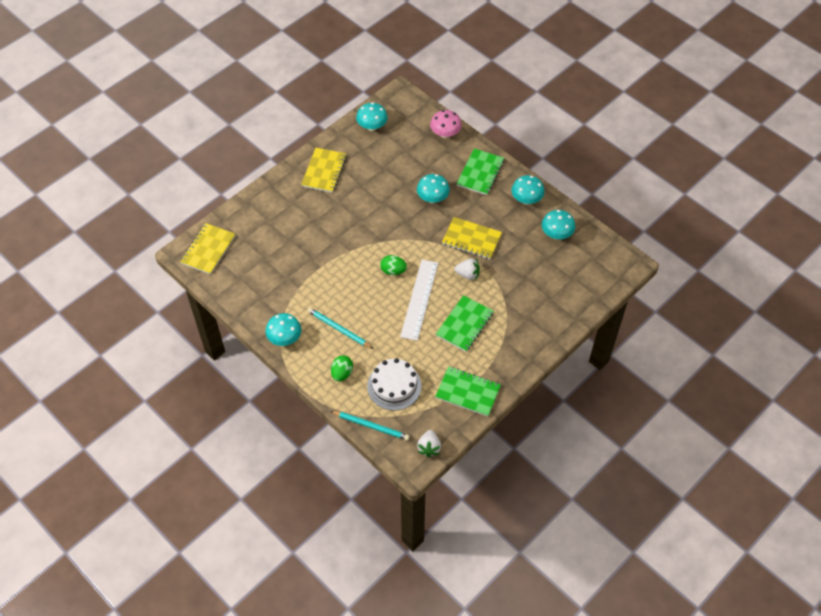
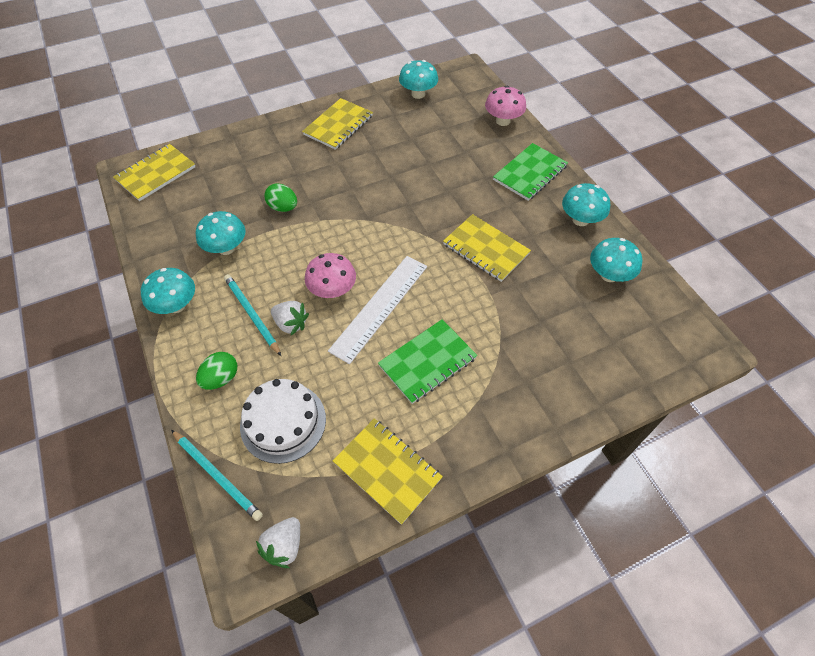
camera: 20 degrees right, 0 degrees up
green egg [380,255,407,275] -> green egg moved to [264,183,297,212]
turquoise mushroom [417,174,450,203] -> turquoise mushroom moved to [196,211,245,255]
green notebook [435,366,501,416] -> yellow notebook [333,418,443,525]
white strawberry [454,258,480,280] -> white strawberry moved to [271,301,309,335]
none -> pink mushroom [305,253,356,298]

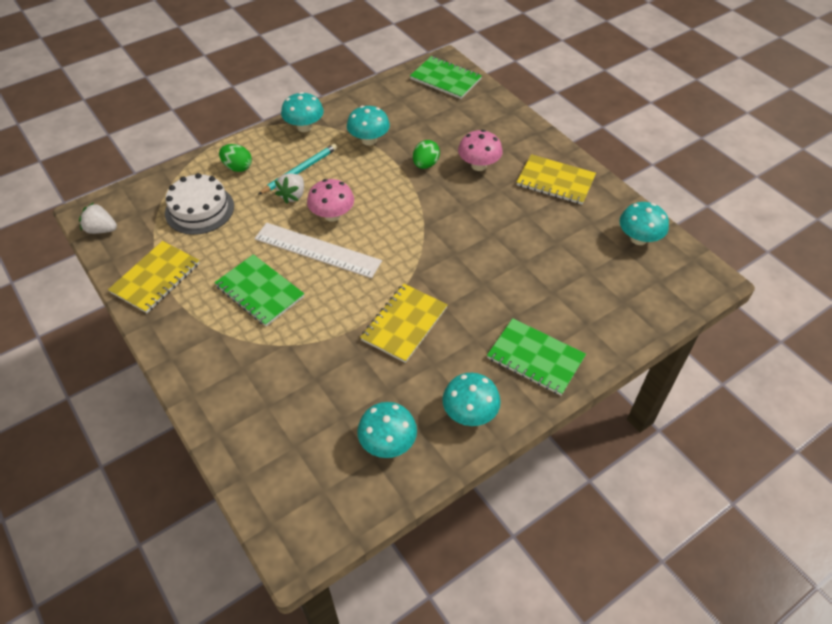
camera: 80 degrees right, 5 degrees down
yellow notebook [113,144,196,201] -> green notebook [410,56,482,99]
turquoise pencil [171,430,263,521] -> none
pink mushroom [485,86,526,126] -> pink mushroom moved to [458,130,503,171]

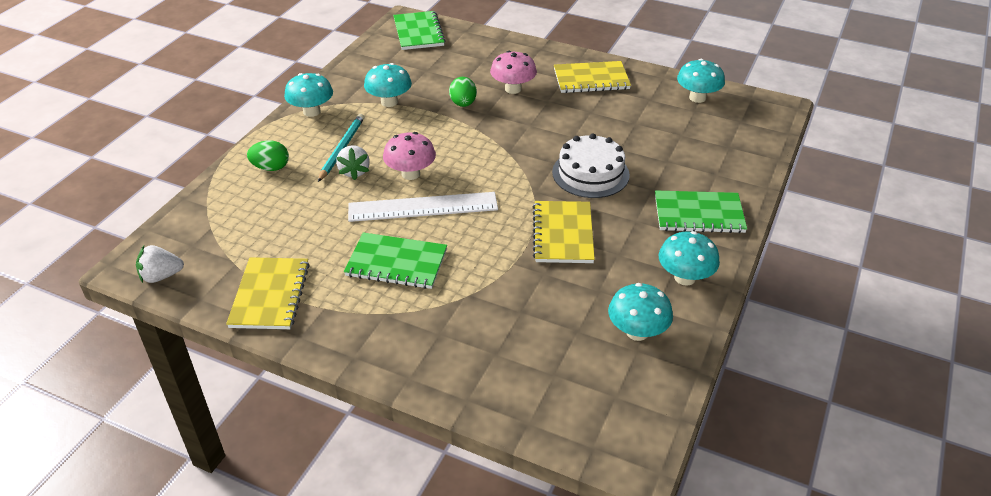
camera: 30 degrees left, 10 degrees down
white cake [165,173,234,235] -> white cake moved to [552,133,630,198]
green notebook [410,56,482,99] -> green notebook turned 75 degrees clockwise [393,11,446,50]

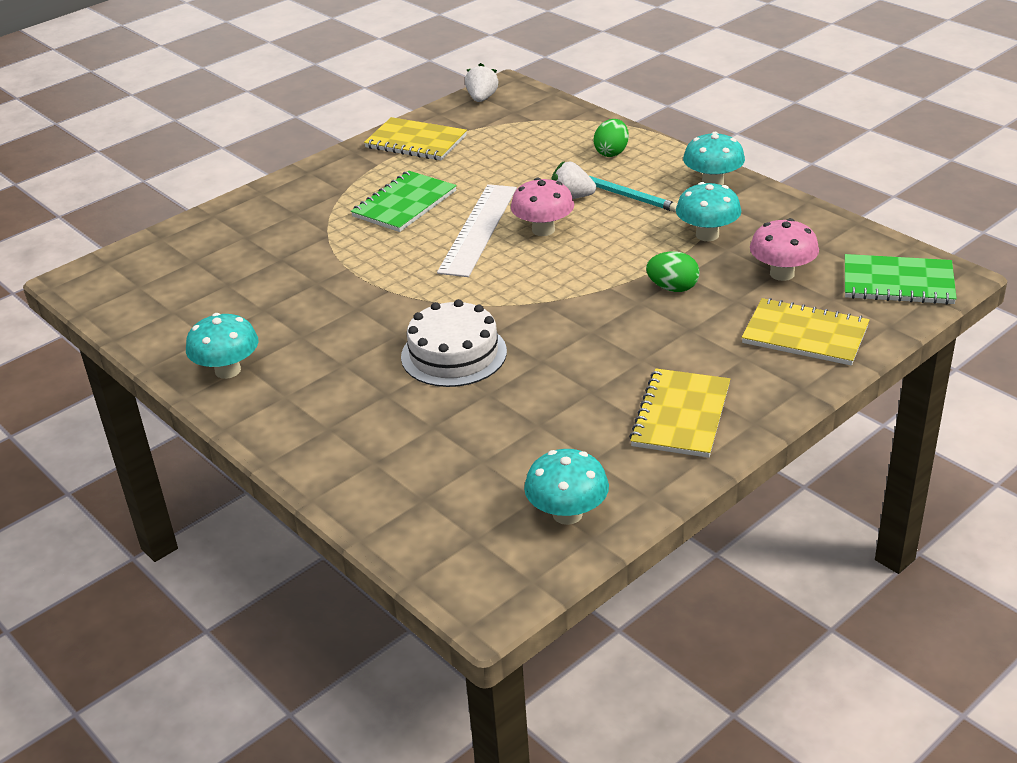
camera: 115 degrees right, 5 degrees down
pink mushroom [490,51,537,94] -> pink mushroom moved to [750,218,819,281]
yellow notebook [533,201,595,263] -> yellow notebook moved to [742,298,870,366]
turquoise mushroom [608,283,673,341] -> none
green notebook [655,190,747,233] -> none

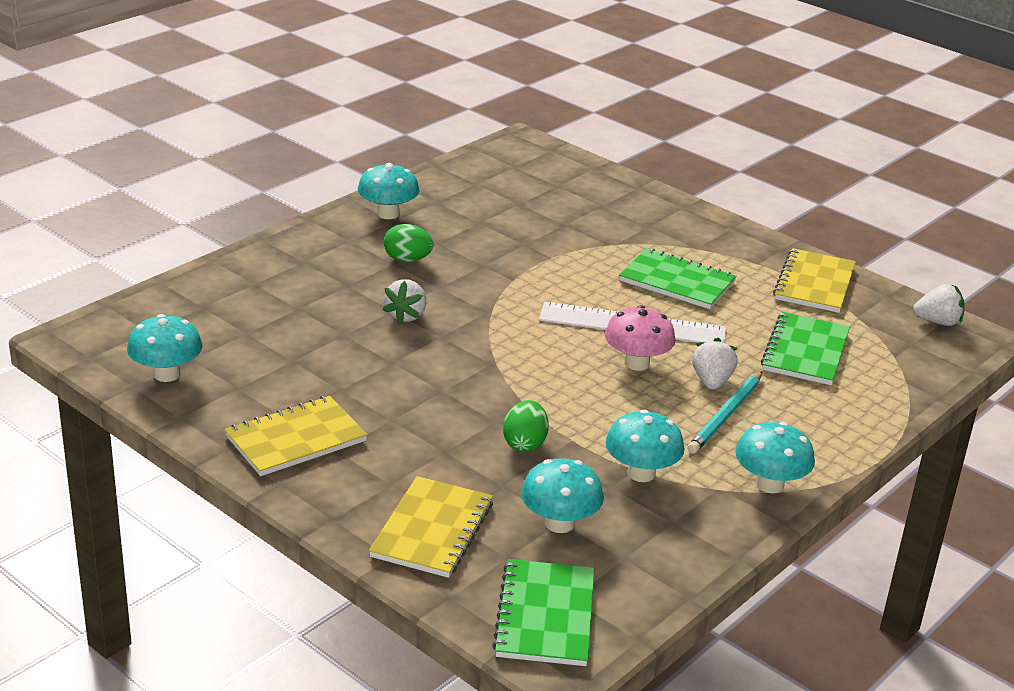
camera: 80 degrees right, 5 degrees down
white cake [401,299,507,387] -> white strawberry [383,279,426,324]
green egg [593,119,629,157] -> green egg moved to [384,224,434,262]
yellow notebook [629,368,730,458] -> yellow notebook turned 45 degrees counterclockwise [225,396,368,476]
pink mushroom [750,218,819,281] -> turquoise mushroom [521,458,604,533]
none -> green notebook [761,312,850,385]

